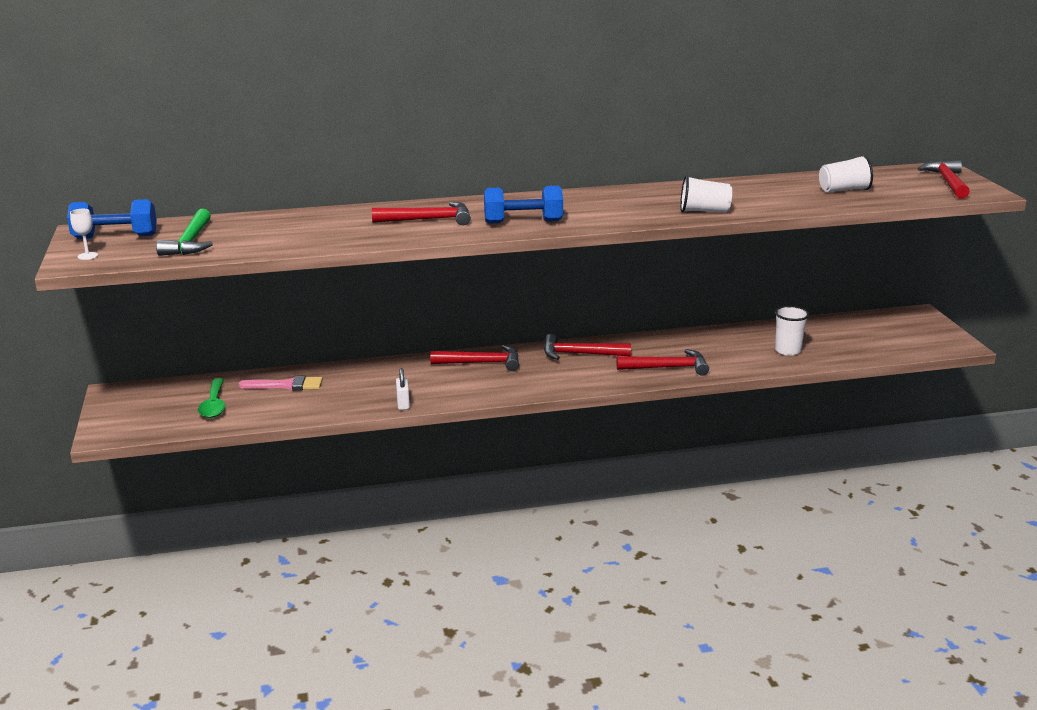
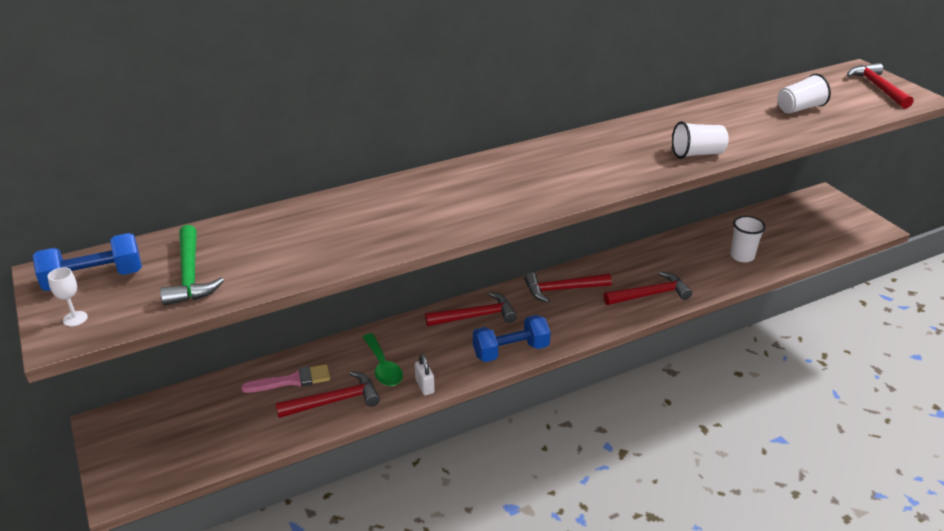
camera: 15 degrees left, 10 degrees up
green spoon [198,378,225,418] -> green spoon moved to [363,333,403,386]
red hammer [372,202,471,225] -> red hammer moved to [275,371,380,418]
blue dumbbell [484,186,563,224] -> blue dumbbell moved to [473,315,551,362]

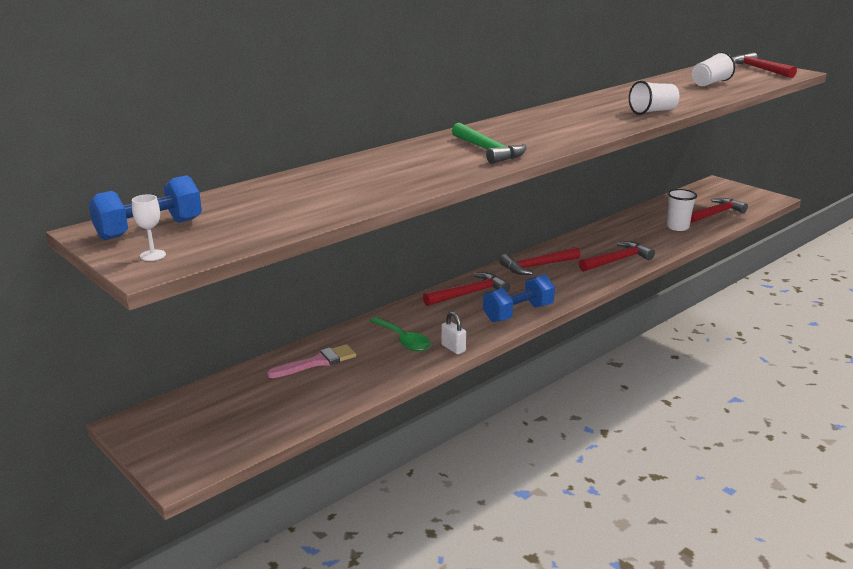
camera: 15 degrees left, 10 degrees down
green hammer [160,225,224,306] -> green hammer moved to [452,123,527,164]
red hammer [275,371,380,418] -> red hammer moved to [690,198,748,224]

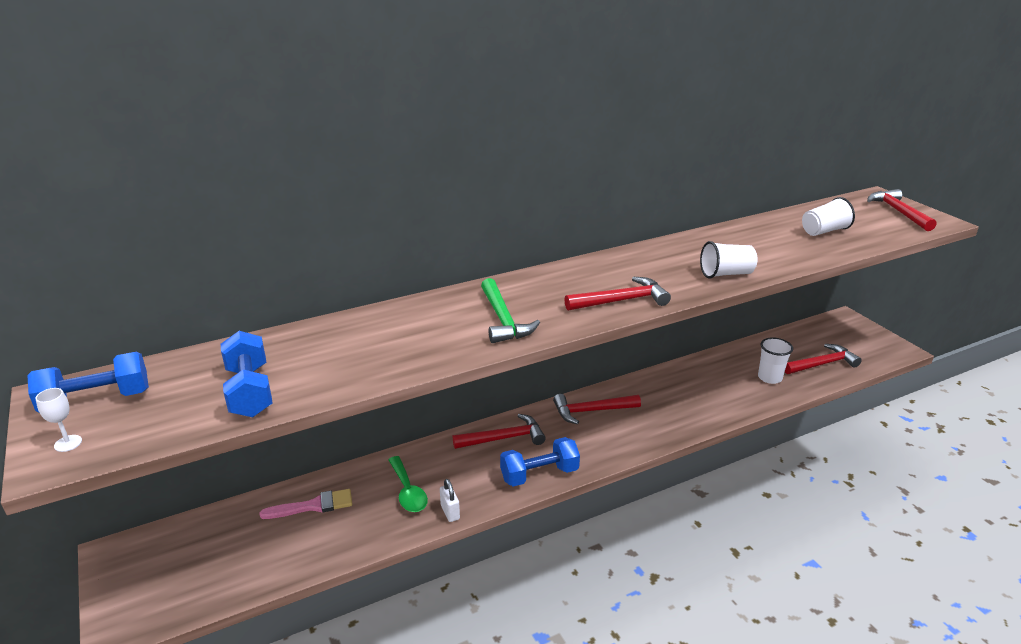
camera: 15 degrees right, 5 degrees up
red hammer [579,241,655,272] -> red hammer moved to [565,277,671,311]
none -> blue dumbbell [221,331,273,417]

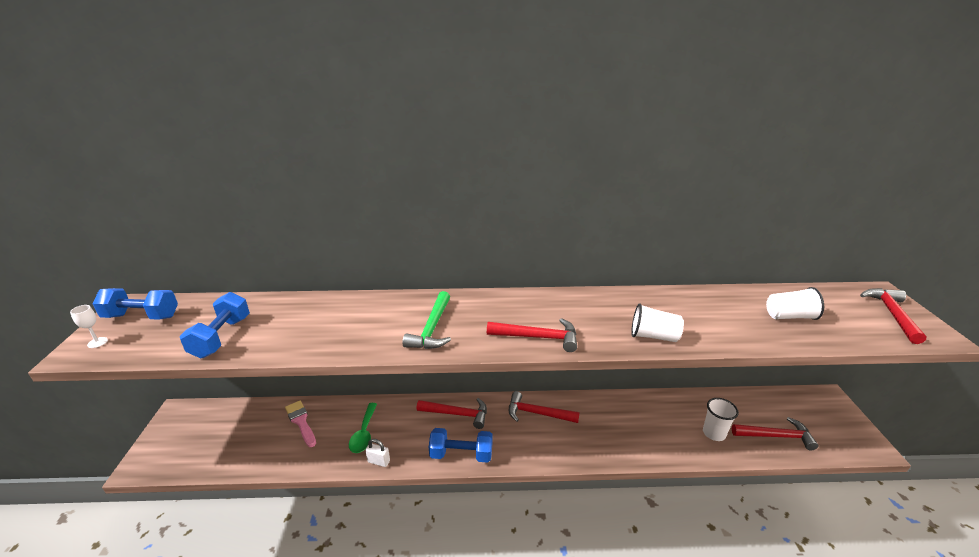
camera: 25 degrees right, 0 degrees up
pink brush [260,489,352,519] -> pink brush turned 135 degrees counterclockwise [285,401,316,447]
white padlock [440,479,460,522] -> white padlock turned 75 degrees counterclockwise [365,439,390,467]

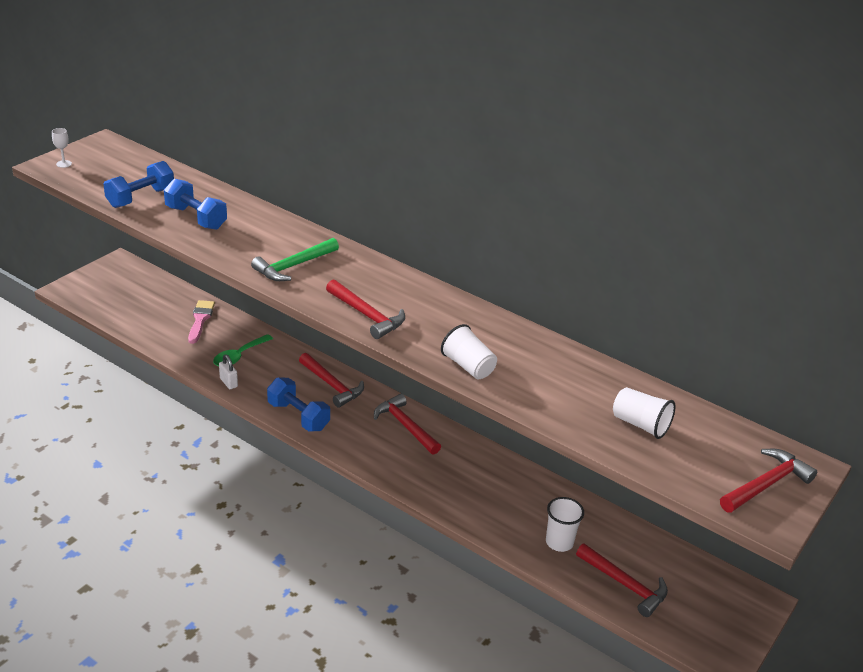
camera: 35 degrees right, 5 degrees up
blue dumbbell [92,288,178,320] -> blue dumbbell moved to [164,178,227,230]

